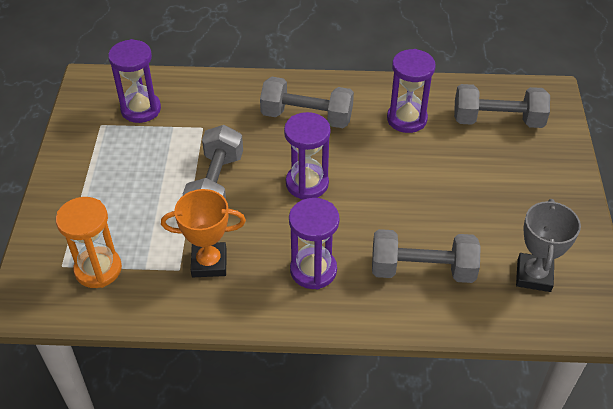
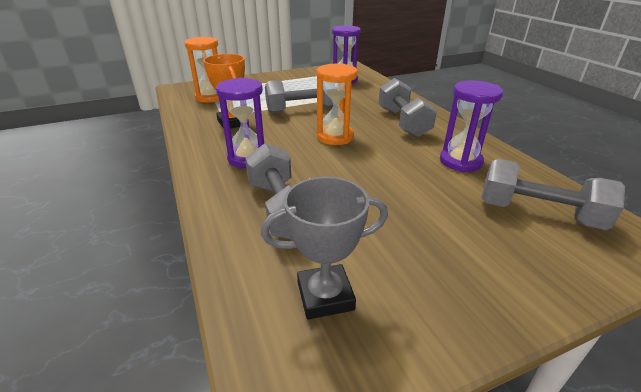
camera: 65 degrees right, 15 degrees down
purple hourglass [284,112,331,200] -> orange hourglass [317,63,358,145]
grey dumbbell [454,84,550,128] -> grey dumbbell turned 45 degrees counterclockwise [481,159,625,230]

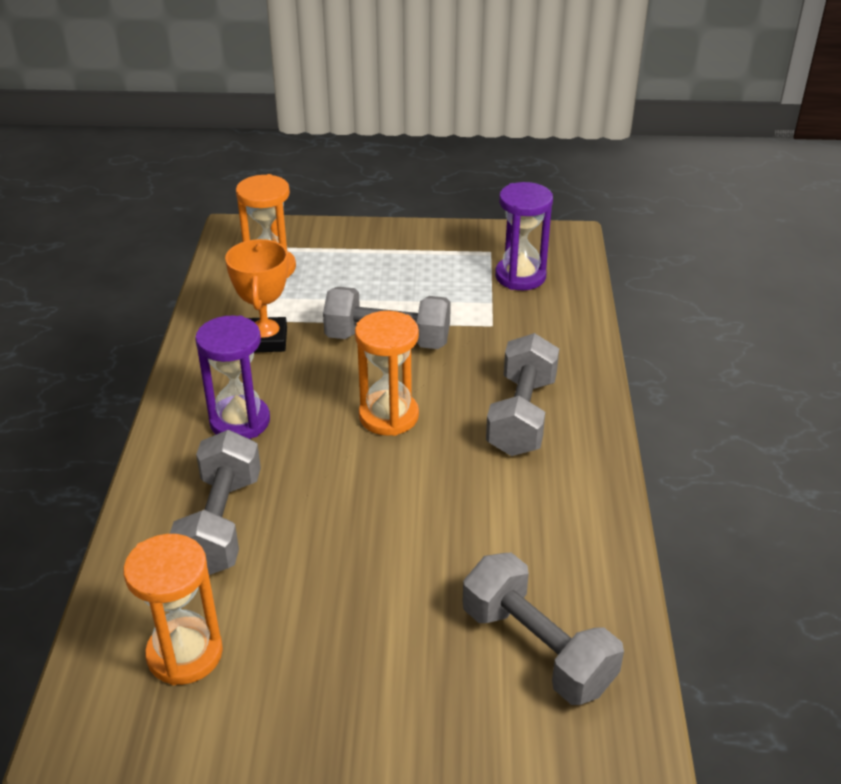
camera: 25 degrees right, 5 degrees up
grey trophy [261,177,388,320] -> orange hourglass [123,534,223,685]
purple hourglass [440,80,503,172] -> none

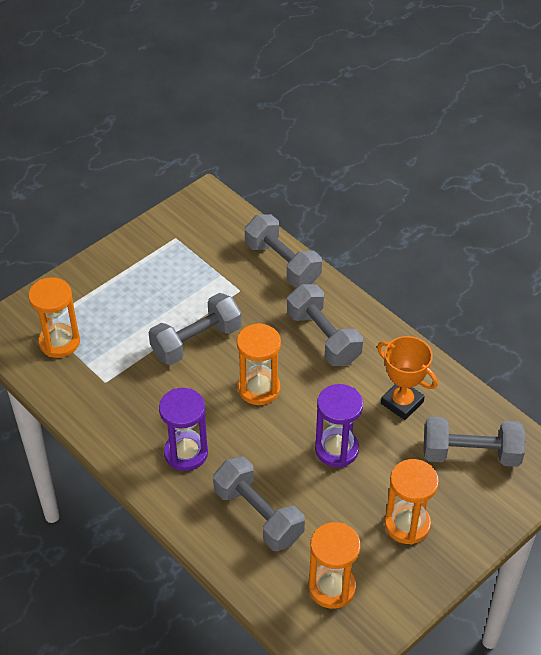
camera: 45 degrees left, 10 degrees up
orange trophy [225,239,288,352] -> orange trophy moved to [377,336,438,420]
purple hourglass [495,182,553,290] -> purple hourglass moved to [315,384,363,467]
none -> grey dumbbell [245,214,322,287]
none -> orange hourglass [385,459,439,545]

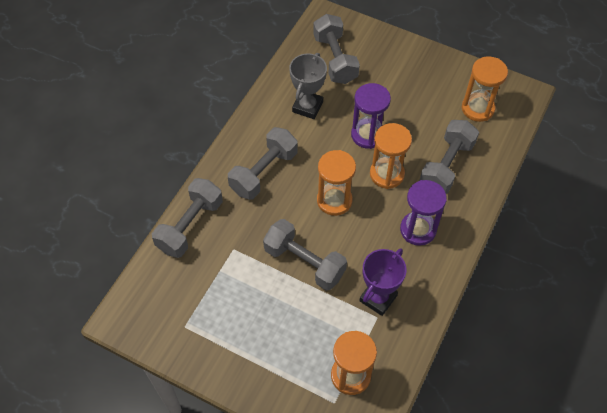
camera: 110 degrees left, 10 degrees up
orange trophy [377,336,438,420] -> grey trophy [289,53,327,119]
orange hourglass [385,459,439,545] -> orange hourglass moved to [370,123,412,189]
none -> purple trophy [359,249,406,316]

